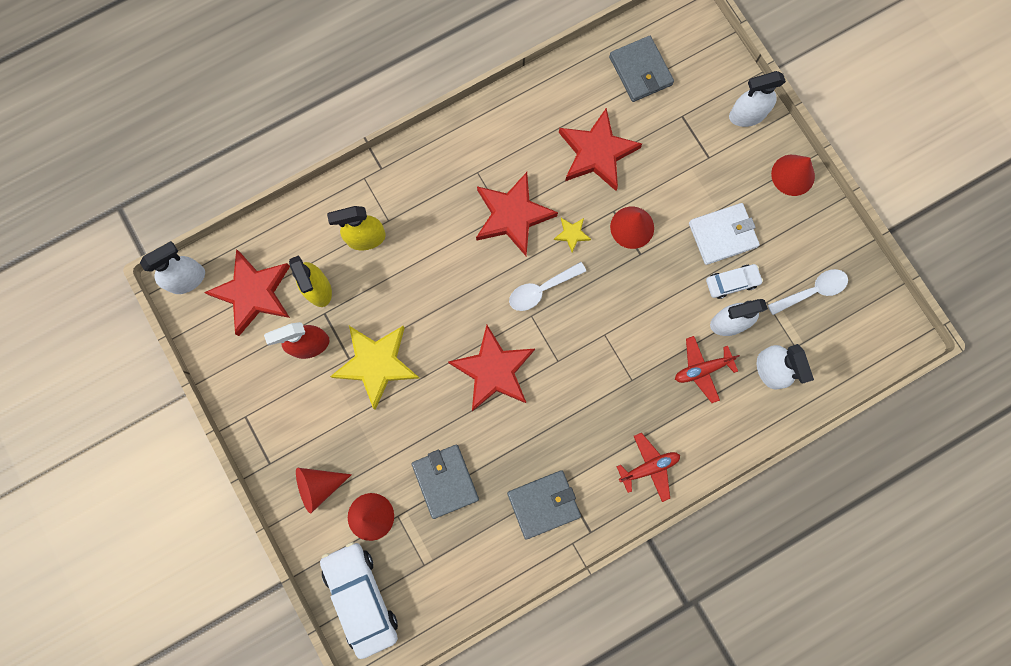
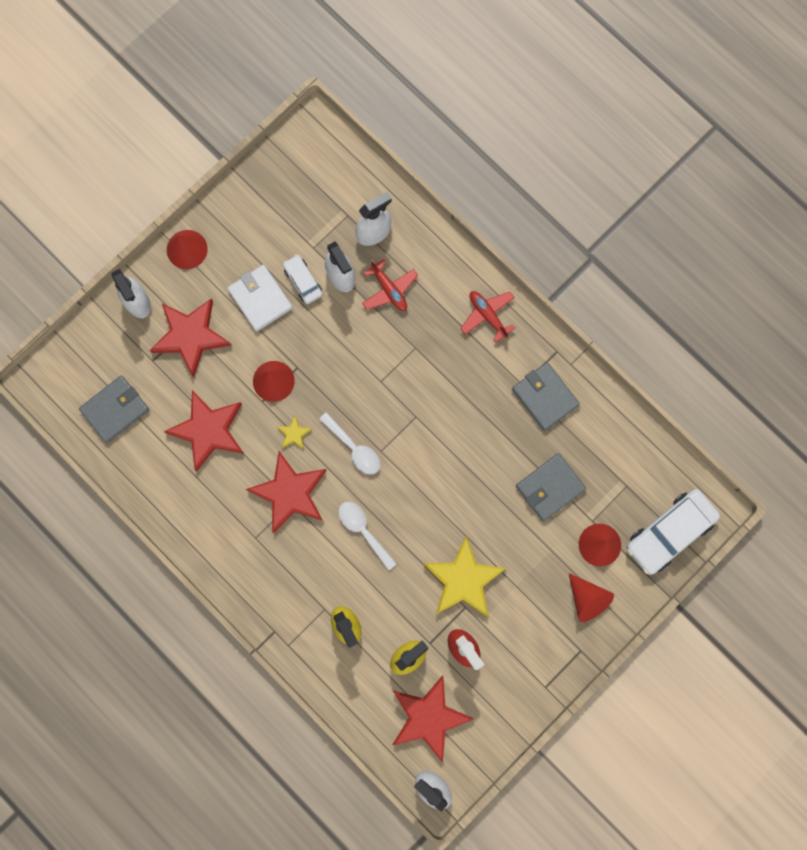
camera: 105 degrees left, 0 degrees up
red star [448,325,535,411] -> red star moved to [149,299,232,377]
white spoon [768,269,848,315] -> white spoon moved to [339,502,397,571]

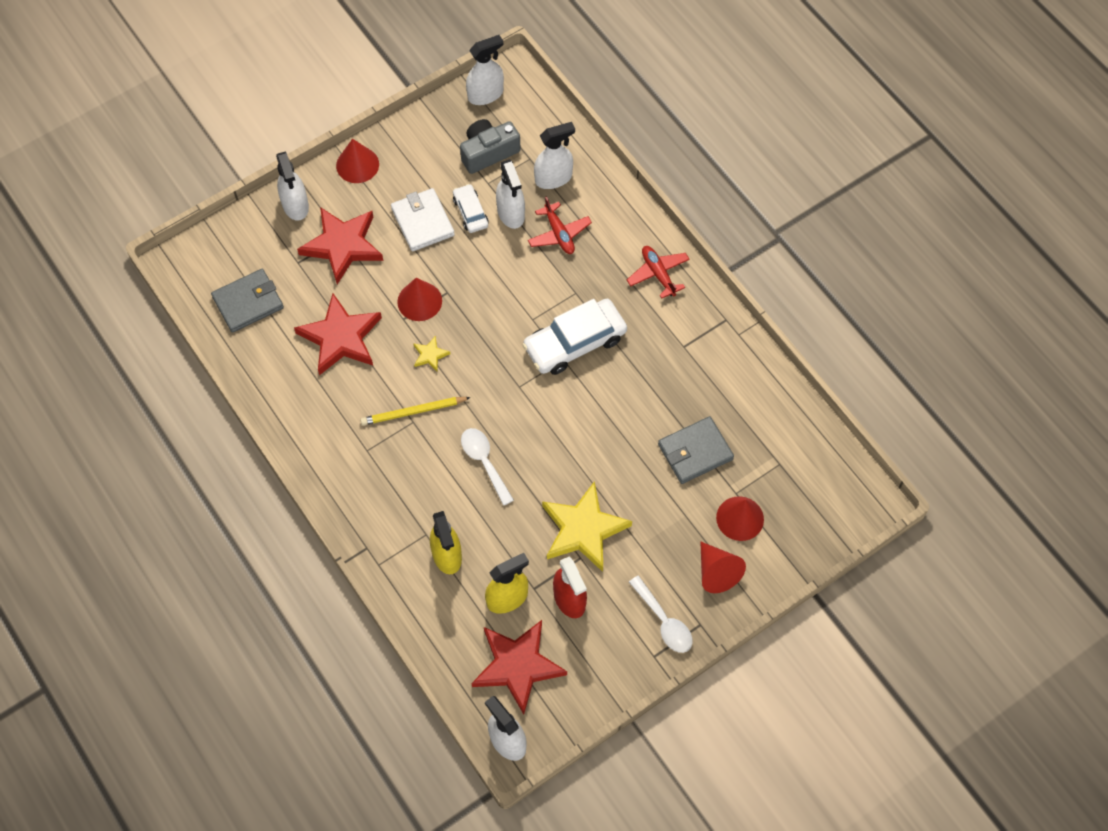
camera: 10 degrees right, 15 degrees down
red star [246,451,327,533] -> yellow pencil [361,397,471,425]
white spoon [319,412,381,474] -> white spoon moved to [629,576,692,653]
grey wallet [512,362,580,431] -> none
white car [627,489,720,575] -> white car moved to [522,299,627,375]
none -> grey camera [460,119,521,174]
none -> white spray bottle [466,35,504,105]

